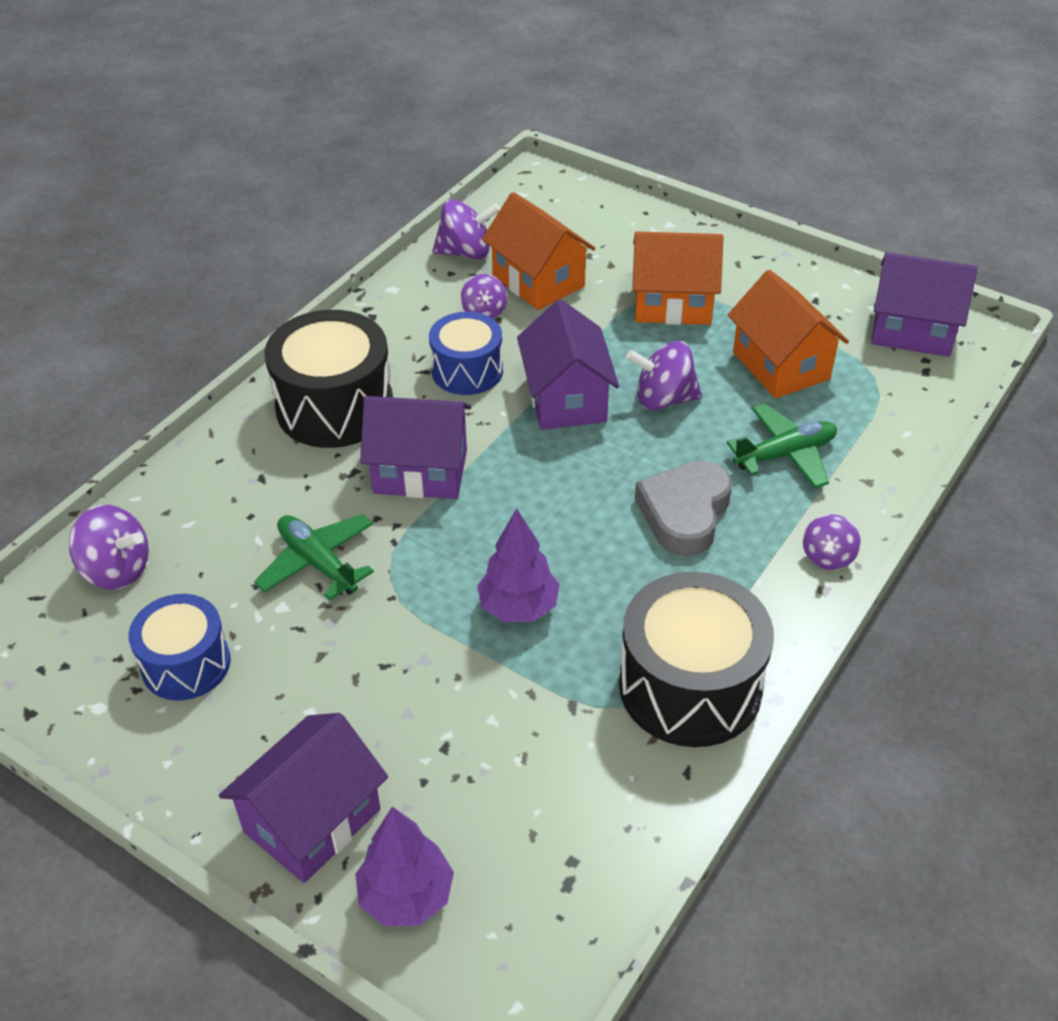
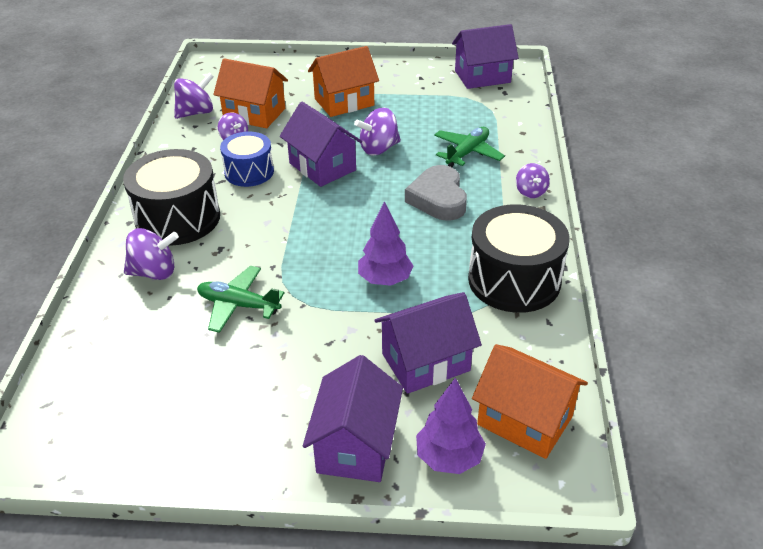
camera: 30 degrees left, 5 degrees down
purple spinning top [69,505,149,590] -> purple spinning top moved to [124,228,179,280]
blue drum [129,594,231,700] -> none
purple house [360,396,471,499] -> purple house moved to [374,292,482,394]
orange house [728,270,849,398] -> orange house moved to [472,344,588,459]

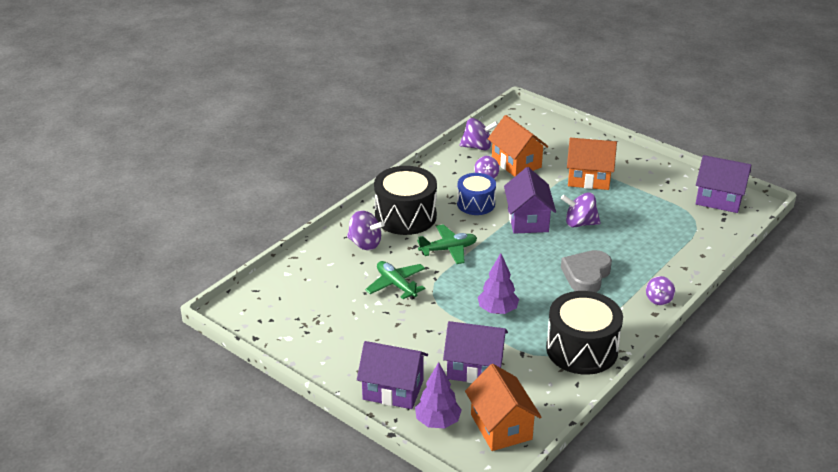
camera: 35 degrees right, 5 degrees down
purple house [303,355,403,482] -> purple house turned 60 degrees clockwise [357,341,428,409]
green plane [434,127,505,167] -> green plane moved to [417,224,477,264]

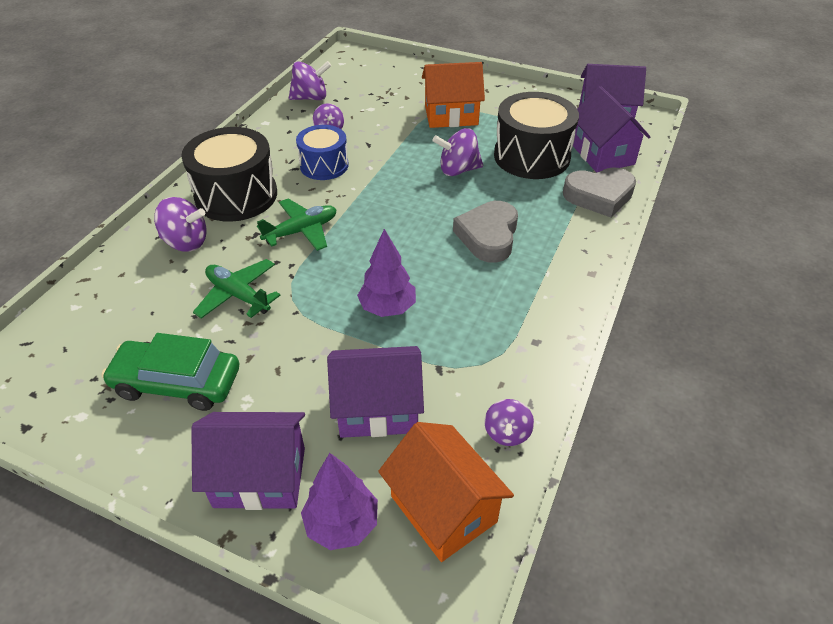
camera: 15 degrees left, 10 degrees up
orange house [488,115,548,177] -> none
purple house [504,167,556,234] -> purple house moved to [573,86,650,173]
black drum [546,291,623,375] -> black drum moved to [494,92,579,179]
purple spinning top [646,276,675,305] -> purple spinning top moved to [485,399,534,446]
none -> green car [102,333,239,411]
none -> grey heart [563,167,636,218]

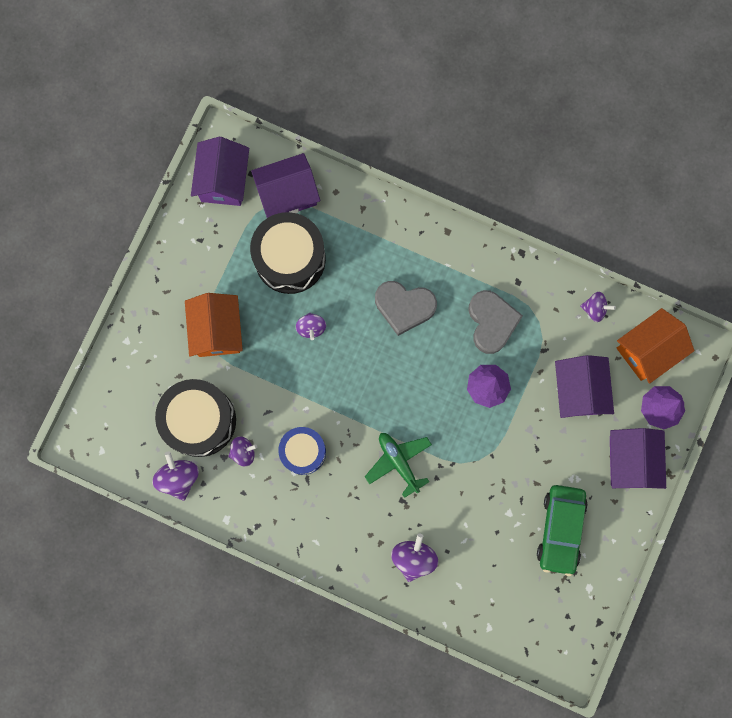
camera: 90 degrees left, 35 degrees up
black drum [181,127,277,222] -> black drum moved to [155,379,236,457]
green plane [193,259,280,319] -> none
purple spinning top [433,128,483,176] -> purple spinning top [296,313,326,340], size x0.66
grey heart [563,167,636,218] -> grey heart moved to [468,290,523,354]

